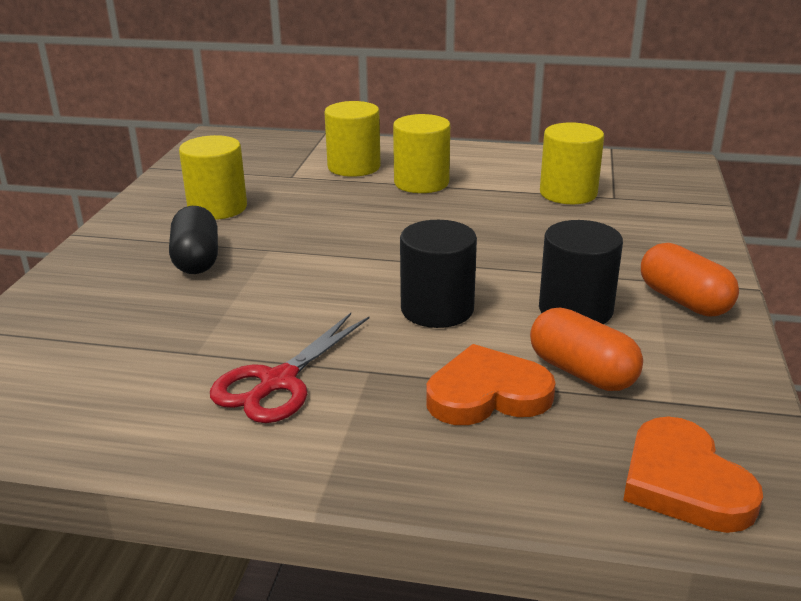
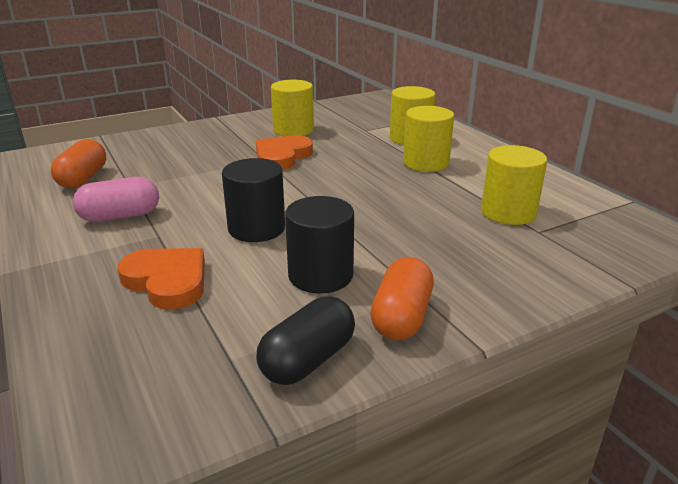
camera: 50 degrees right, 0 degrees up
black capsule [169,206,218,274] -> black capsule moved to [256,296,355,385]
red scissors [210,313,369,423] -> pink capsule [73,177,159,222]
orange capsule [530,308,643,391] -> orange capsule moved to [51,139,106,188]
orange heart [623,417,763,533] -> orange heart moved to [256,135,313,170]

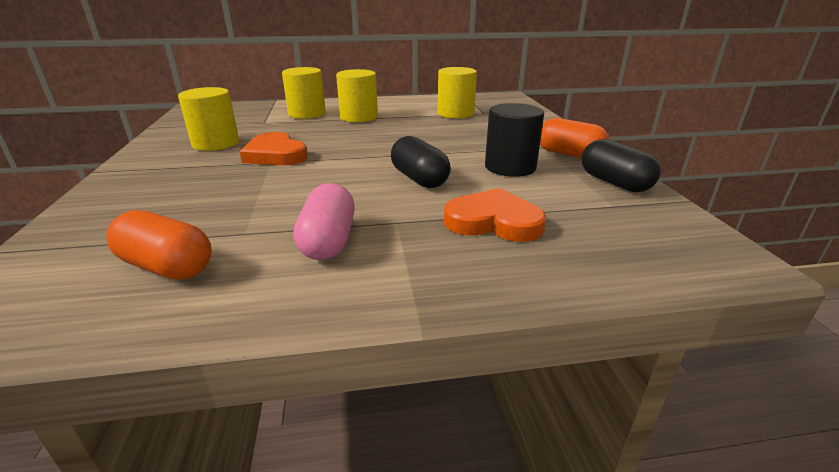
camera: 70 degrees left, 0 degrees up
orange heart [118,248,205,310] -> orange heart turned 45 degrees clockwise [444,188,546,242]
black cylinder [222,158,285,242] -> black capsule [391,136,451,188]

